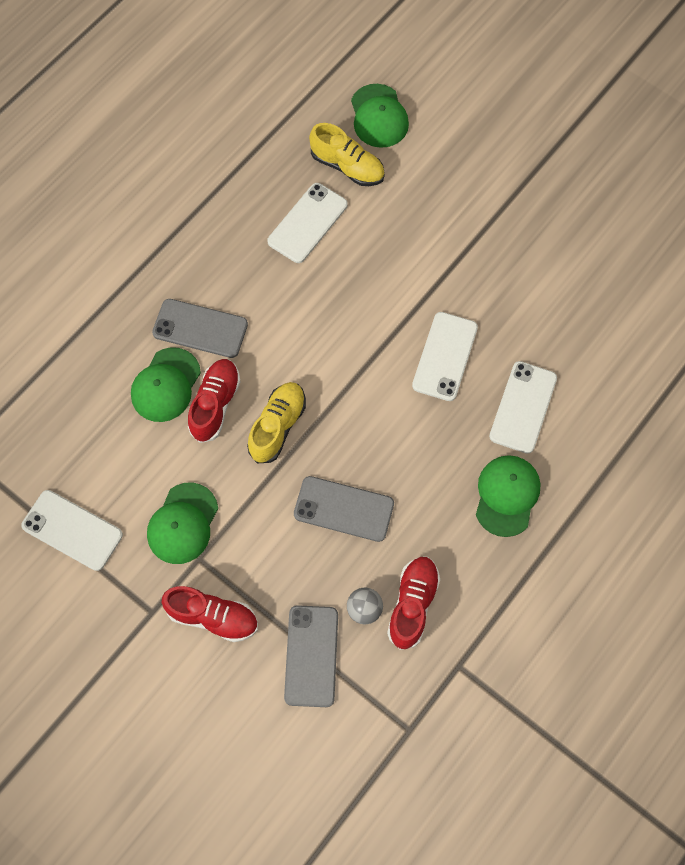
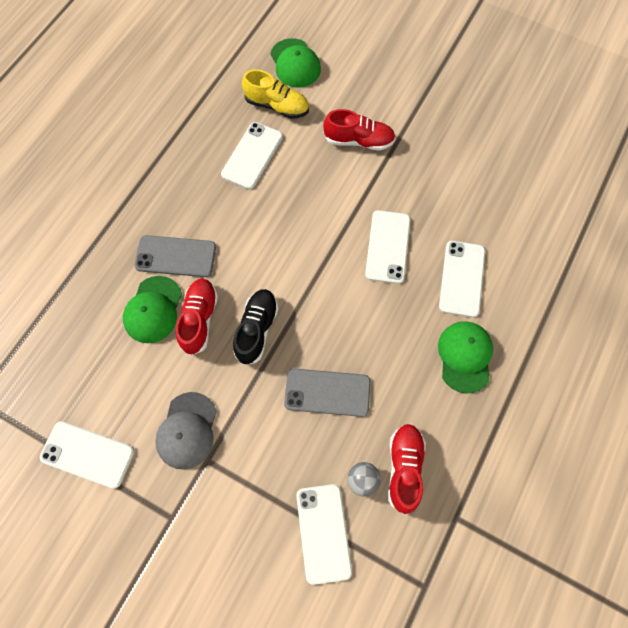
camera: 10 degrees left, 0 degrees up
green cap [147,483,218,564] -> grey cap [155,392,217,469]
red shoe [162,586,258,642] -> red shoe moved to [323,109,396,151]
yellow shoe [247,382,306,463] -> black shoe [233,289,278,366]
grey phone [284,605,338,707] -> white phone [296,484,352,585]

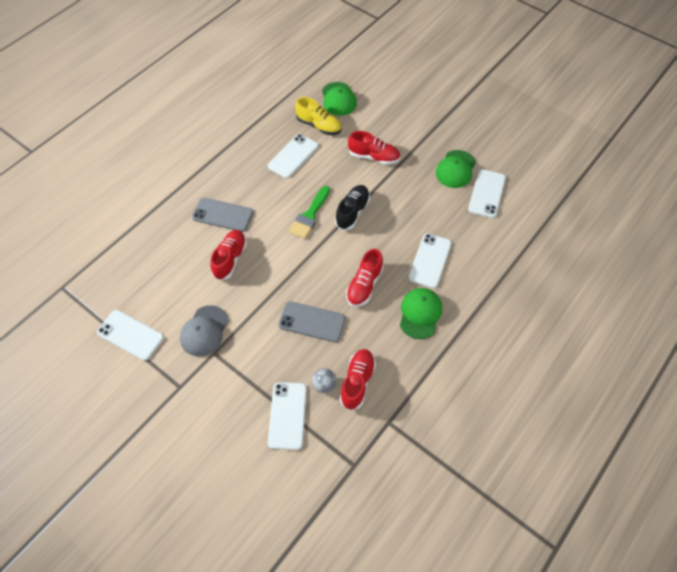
camera: 10 degrees right, 10 degrees down
green cap [123,276,182,343] -> green cap moved to [436,150,476,188]
black shoe [233,289,278,366] -> black shoe moved to [335,185,370,230]
white phone [365,210,410,284] -> white phone moved to [468,169,506,218]
none -> green brush [289,186,330,239]
none -> red shoe [346,249,384,307]

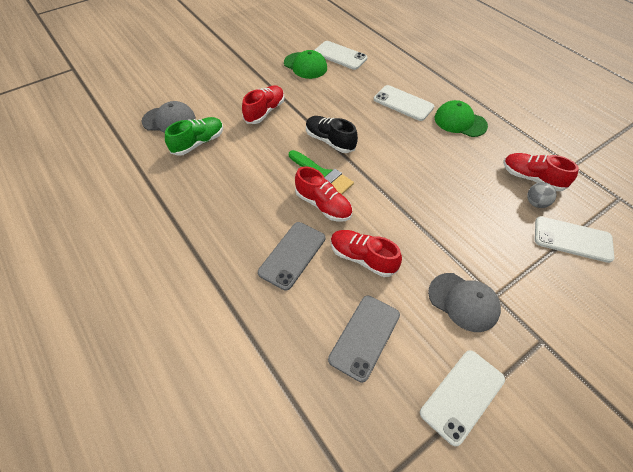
camera: 75 degrees left, 5 degrees down
white phone [268,134,319,178] -> none
grey phone [279,301,345,342] -> grey phone moved to [328,295,400,383]
yellow shoe [295,97,342,135] -> green shoe [165,117,223,156]
green cap [322,82,357,116] -> grey cap [141,101,196,133]
red shoe [346,249,384,307] -> red shoe moved to [295,166,352,222]

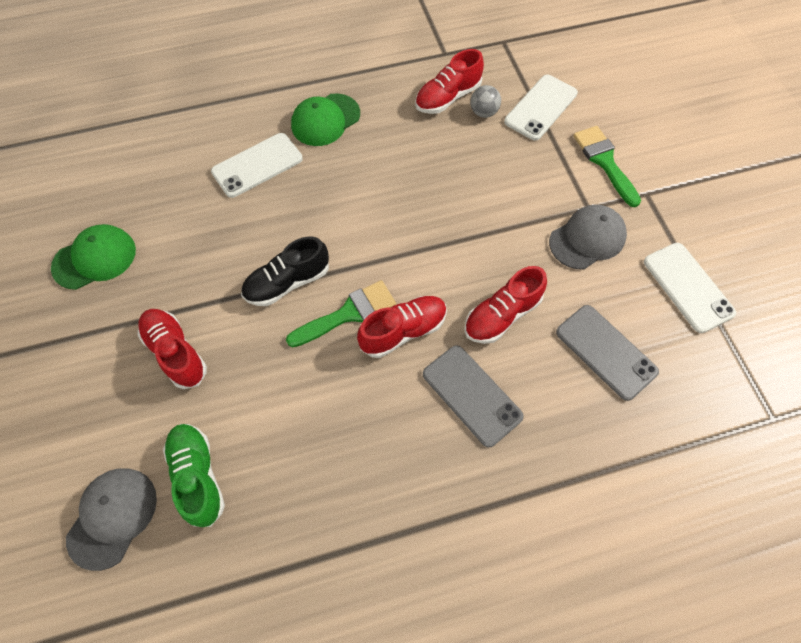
camera: 70 degrees left, 10 degrees up
white phone [314,41,368,70] -> none
none -> green brush [573,126,641,207]

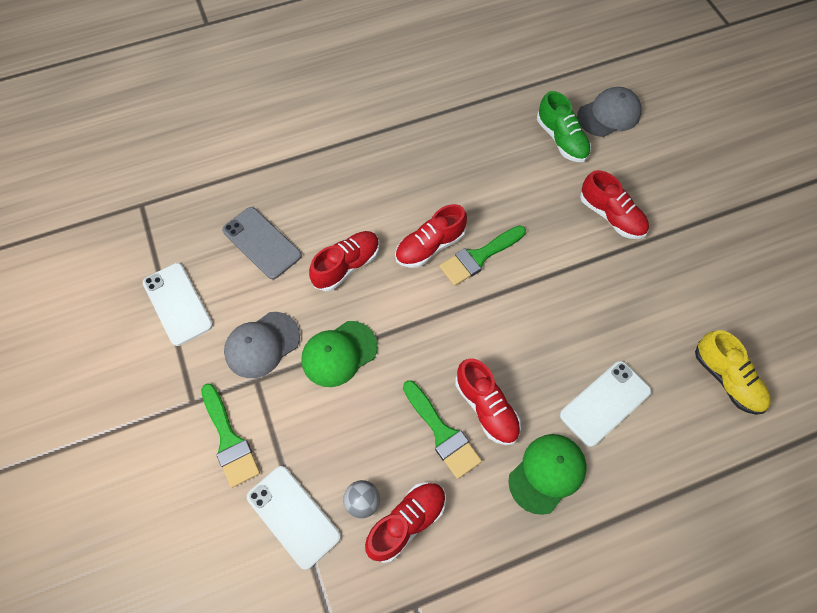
camera: 175 degrees right, 0 degrees up
green cap [51,224,136,290] -> green cap moved to [301,321,378,387]
grey cap [66,468,157,571] -> grey cap turned 135 degrees counterclockwise [577,87,642,137]
black shoe [241,236,329,306] -> none
grey phone [423,345,524,447] -> none
white phone [504,75,578,140] -> white phone turned 75 degrees counterclockwise [247,466,341,570]
none -> green brush [403,380,482,479]
none -> red shoe [455,358,521,445]
none -> yellow shoe [695,330,771,415]

